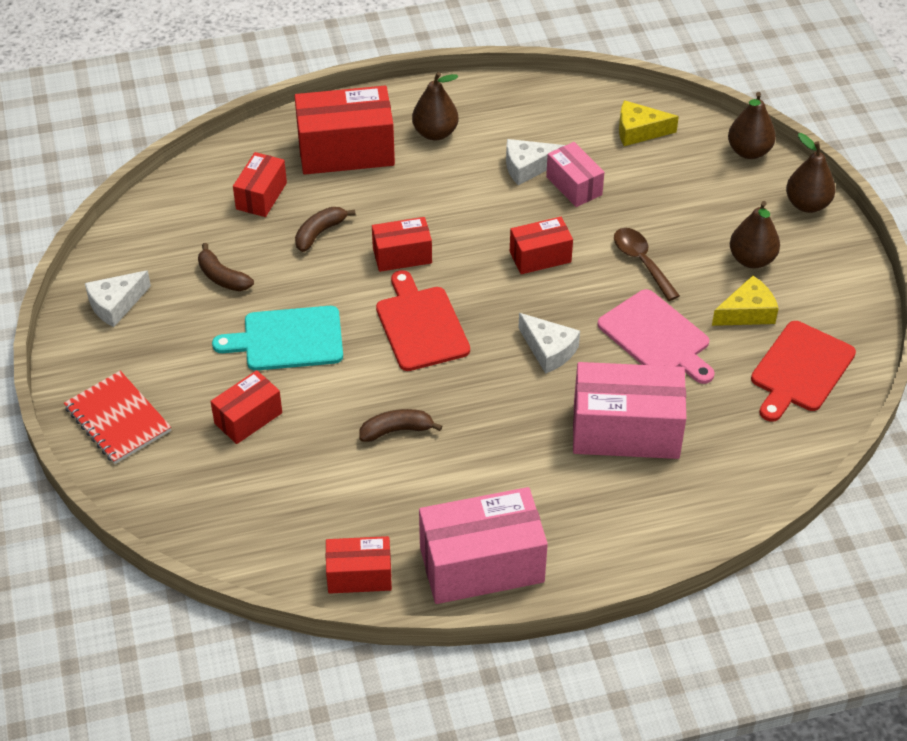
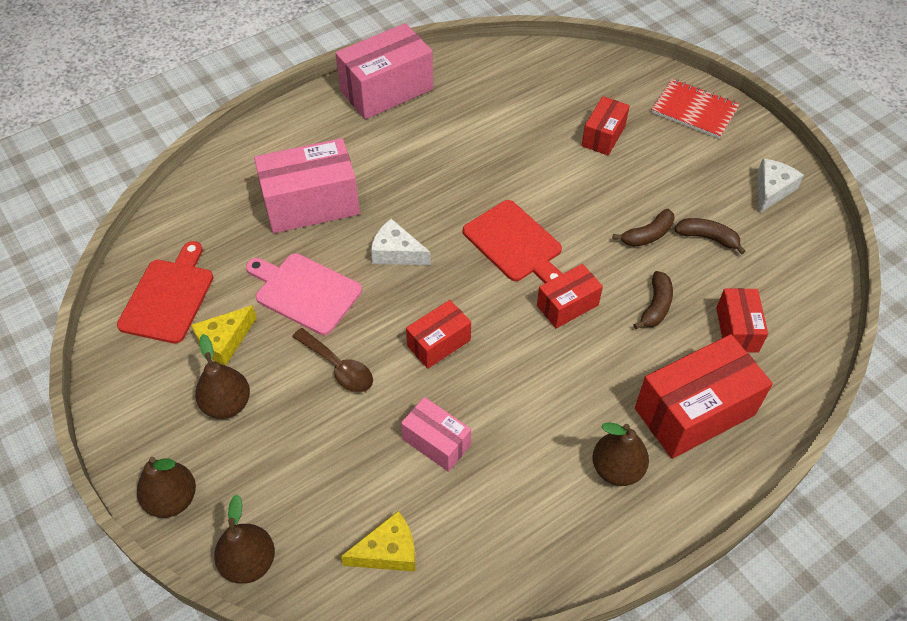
camera: 160 degrees right, 5 degrees up
turquoise cutting board [212,306,343,370] -> none
red box [326,536,392,594] -> none
brown banana [359,409,442,442] -> brown banana moved to [613,209,675,247]
white cheese [506,139,566,185] -> none

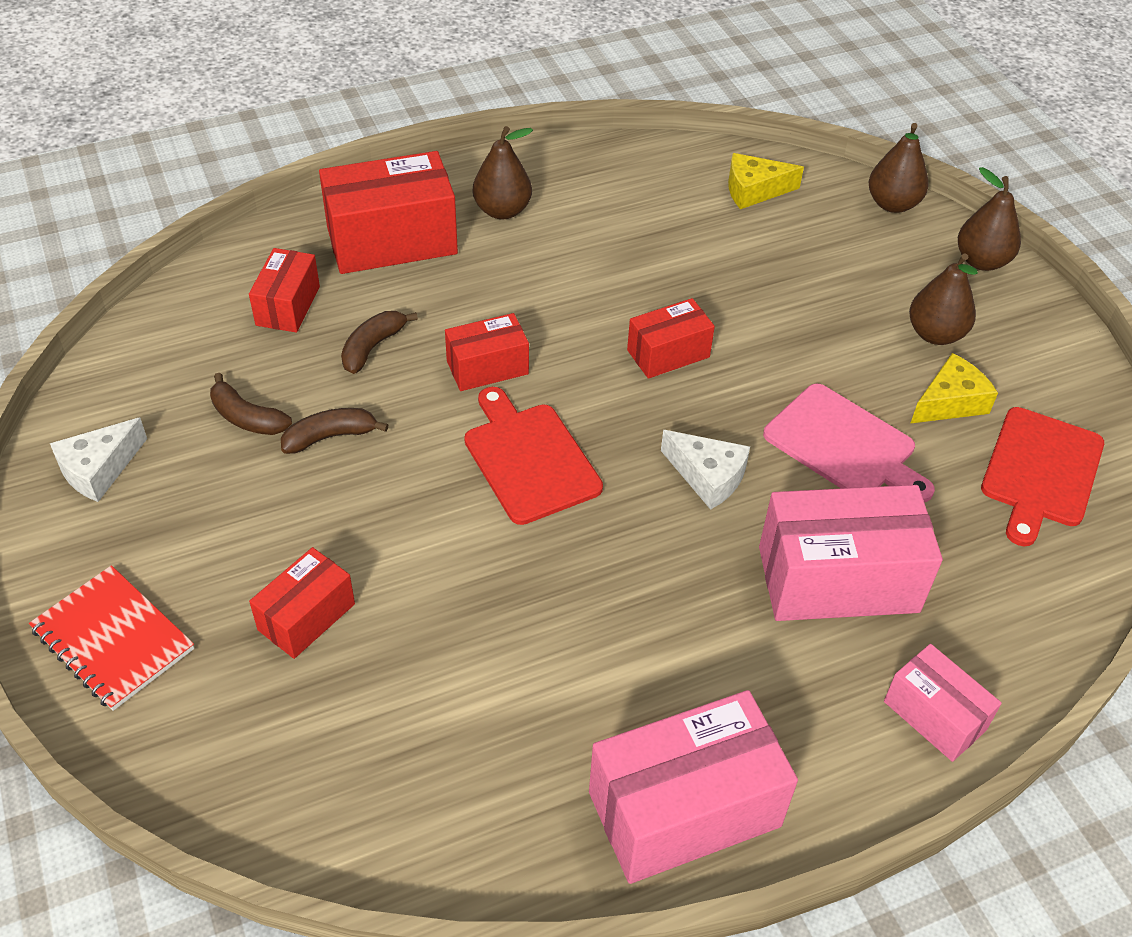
camera: 170 degrees left, 5 degrees down
brown spoon [292,328,373,393] -> none
pink box [401,397,471,472] -> pink box moved to [884,644,1002,762]

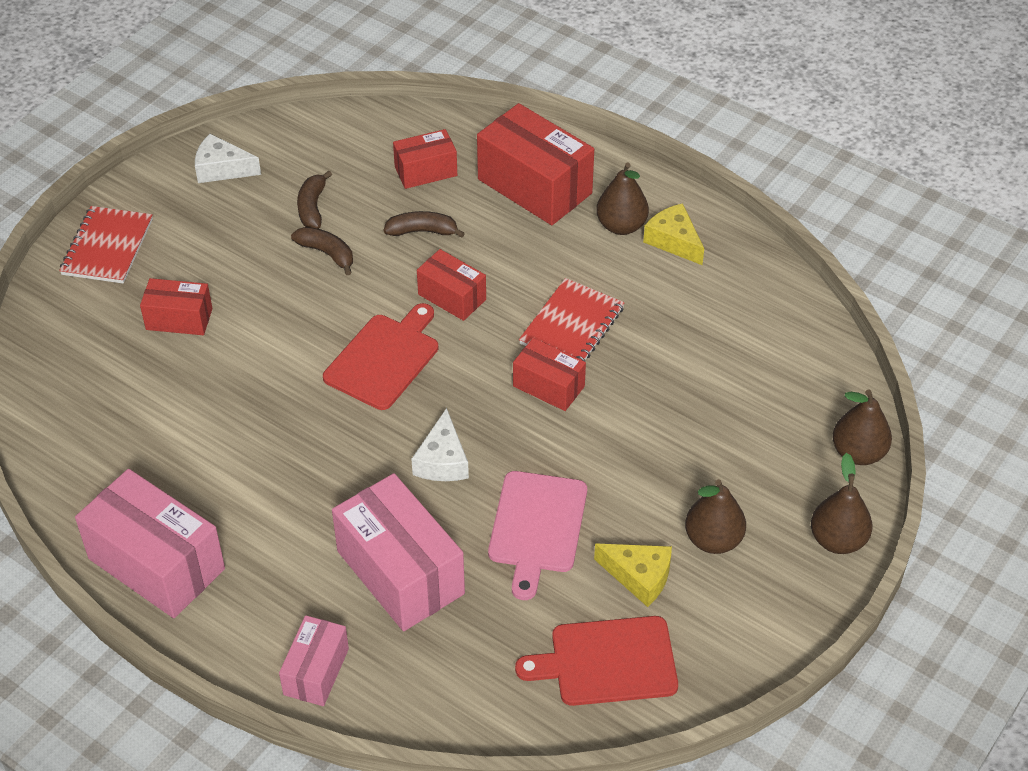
camera: 60 degrees right, 0 degrees up
yellow cheese [728,153,804,209] -> yellow cheese moved to [643,203,704,265]
none -> red notebook [519,278,625,361]

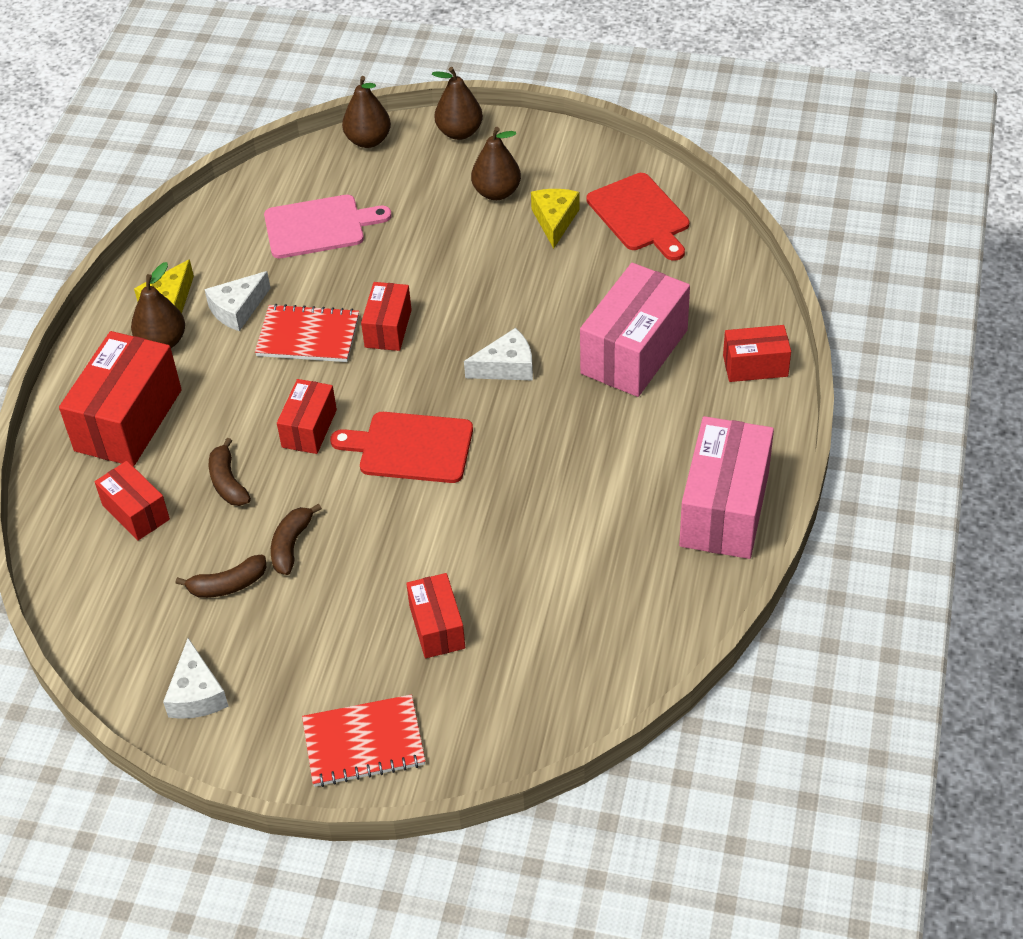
camera: 110 degrees left, 0 degrees up
pink box [279,615,349,706] -> red box [723,325,791,382]
pink cutting board [488,471,587,600] -> pink cutting board moved to [264,195,392,258]
none -> white cheese [204,271,271,331]

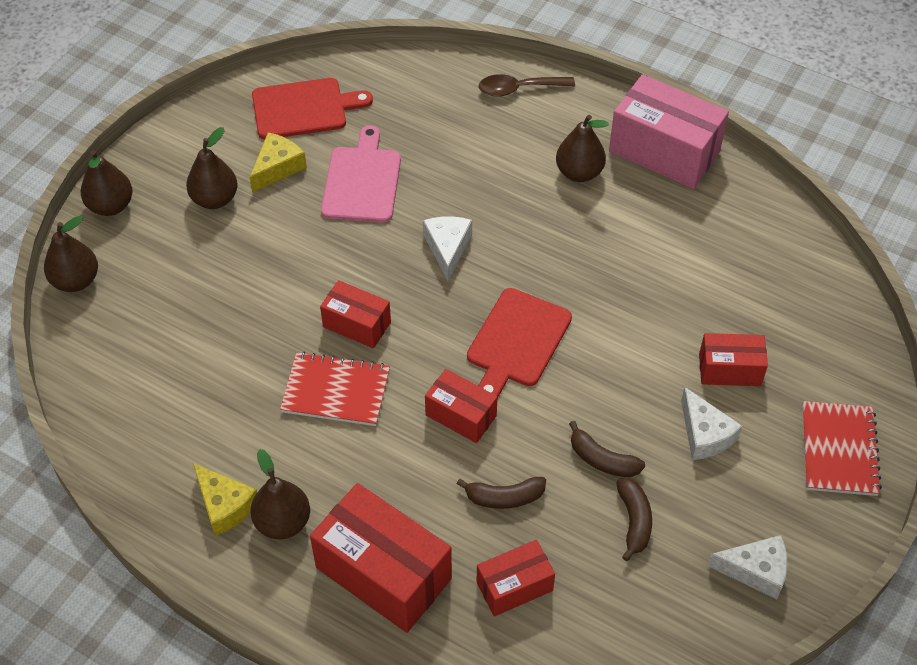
camera: 75 degrees left, 5 degrees up
white cheese [204,271,271,331] -> white cheese moved to [681,387,742,460]
red notebook [255,304,359,362] -> red notebook turned 75 degrees clockwise [280,352,390,426]
pink cutting board [264,195,392,258] -> pink cutting board moved to [321,125,401,223]
yellow cheese [531,189,580,249] -> yellow cheese turned 105 degrees clockwise [249,132,307,193]
pink box [580,263,690,397] -> none
red box [723,325,791,382] -> brown spoon [479,74,575,97]
none -> brown pear [556,115,609,182]

